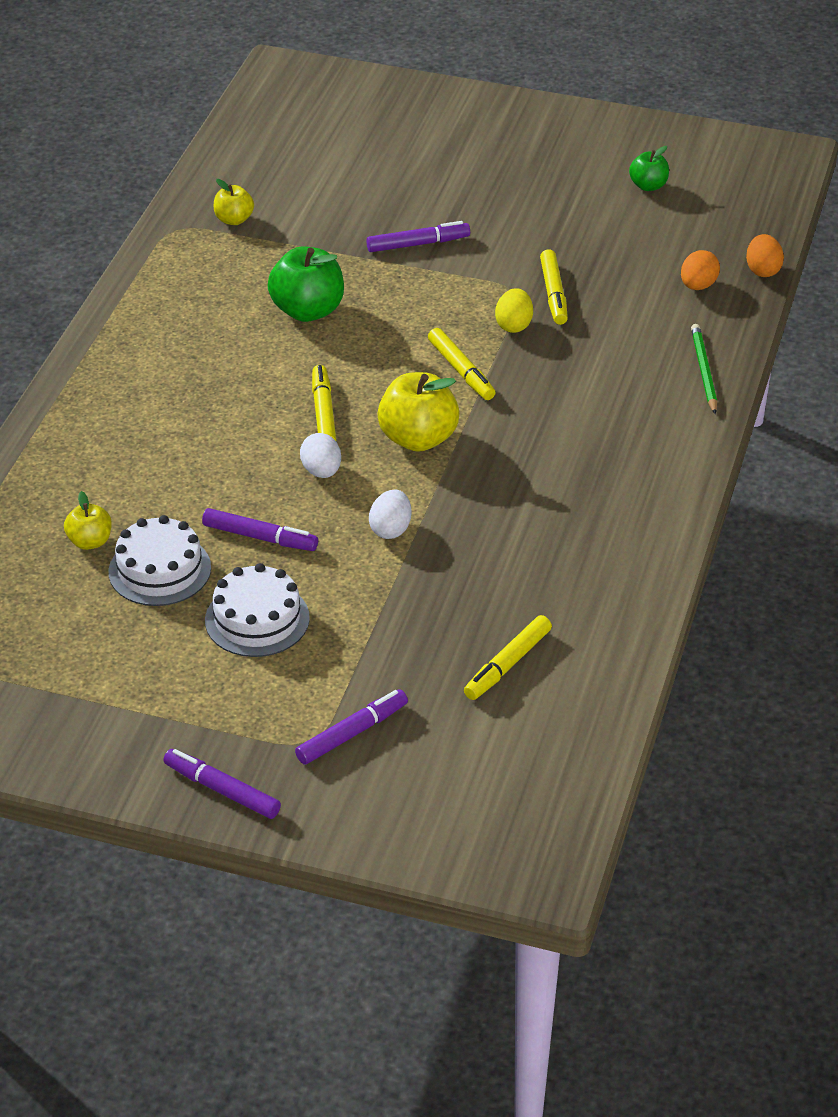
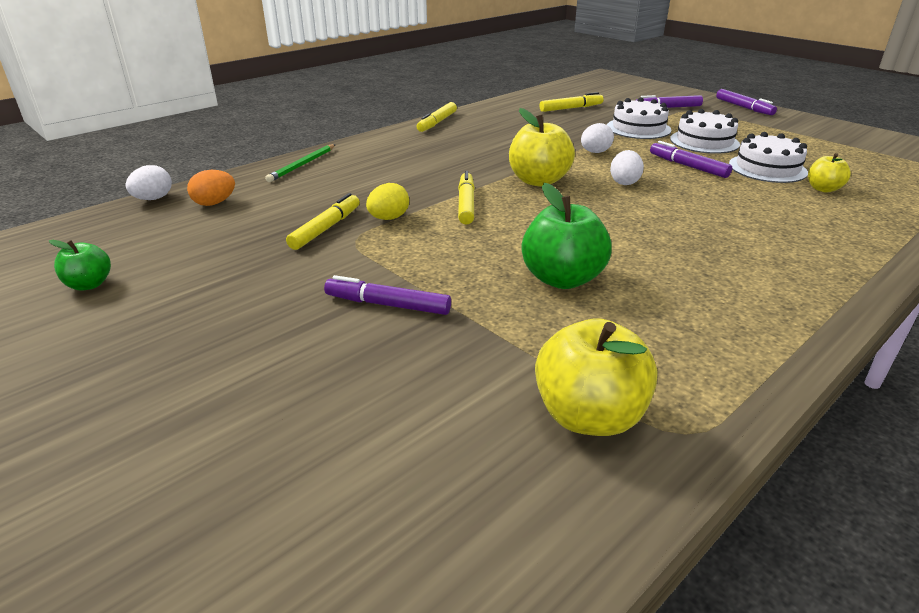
camera: 150 degrees left, 10 degrees down
yellow apple [214,179,254,225] -> yellow apple [535,319,657,436], size x1.78
yellow marker [312,365,336,441] -> yellow marker moved to [417,102,457,132]
orange egg [746,234,784,277] -> white egg [126,165,172,200]
none -> white cake [607,97,671,139]

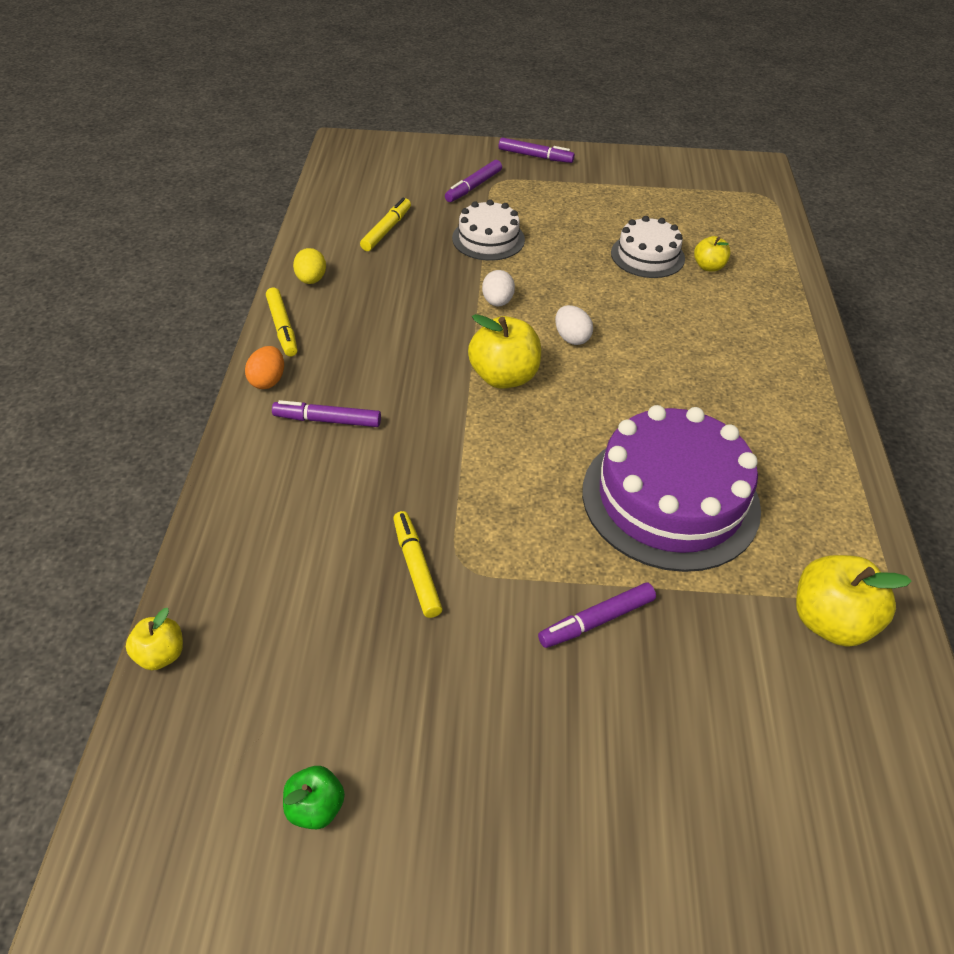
camera: 45 degrees left, 15 degrees up
white egg [126,165,172,200] -> yellow apple [126,608,183,670]
orange egg [187,170,235,206] -> orange egg moved to [245,346,284,389]
green pencil [265,144,336,182] -> none
yellow egg [366,183,409,220] -> yellow egg moved to [293,248,326,284]
yellow marker [458,171,475,225] -> none
green apple [522,183,612,289] -> purple cake [582,405,761,572]
purple marker [650,141,732,178] -> purple marker moved to [272,400,381,427]
white cake [670,109,740,154] -> none

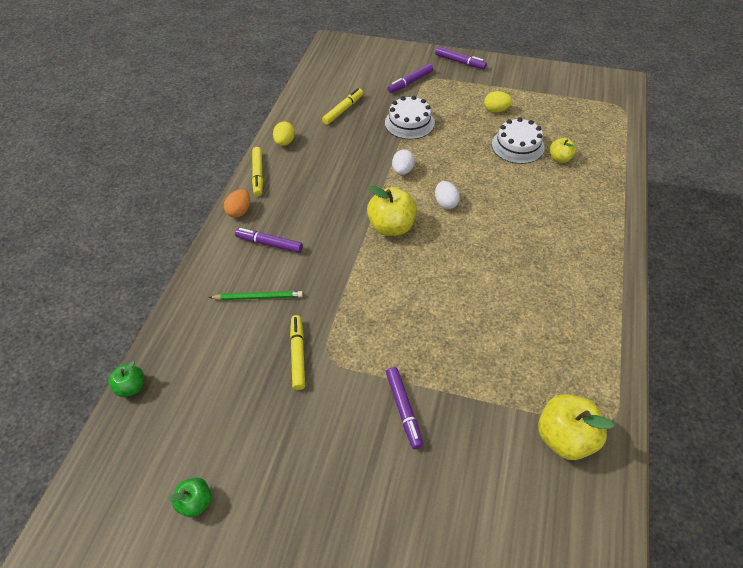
camera: 15 degrees right, 5 degrees up
yellow apple [126,608,183,670] -> green apple [108,361,144,397]
purple marker [538,583,656,648] -> purple marker turned 90 degrees counterclockwise [386,367,423,449]
purple cake [582,405,761,572] -> none
none -> green pencil [209,291,303,300]
none -> yellow egg [484,91,512,113]

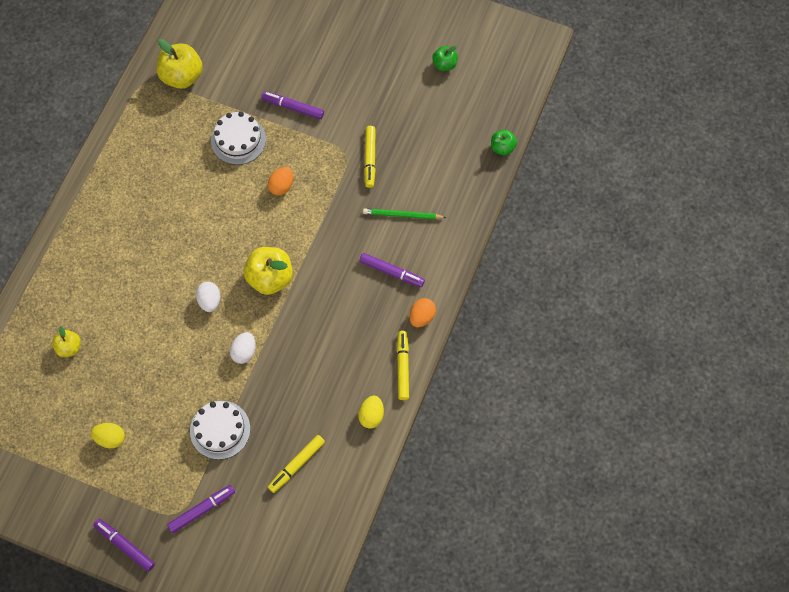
camera: 175 degrees left, 15 degrees up
purple marker [386,367,423,449] -> purple marker turned 60 degrees counterclockwise [261,91,324,119]
white cake [492,117,545,164] -> white cake moved to [211,112,266,165]
none -> orange egg [268,167,293,196]

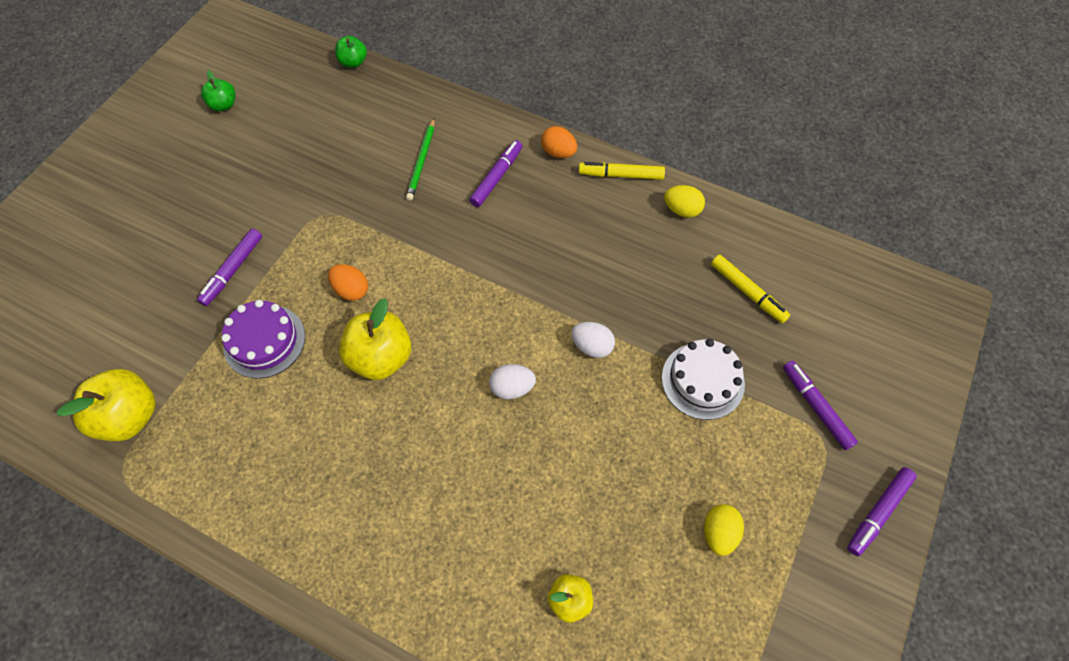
camera: 85 degrees left, 5 degrees down
white cake [211,112,266,165] -> purple cake [221,300,305,379]
yellow apple [244,247,293,295] -> yellow apple moved to [339,298,411,380]
yellow marker [364,126,376,188] -> none

